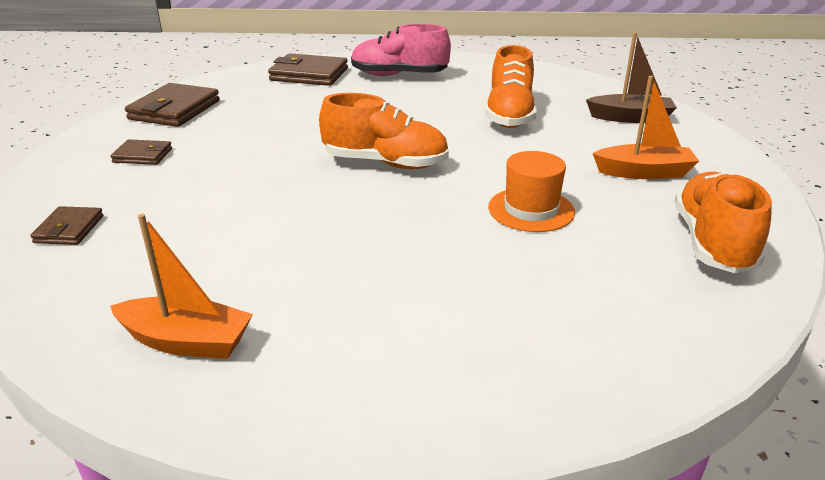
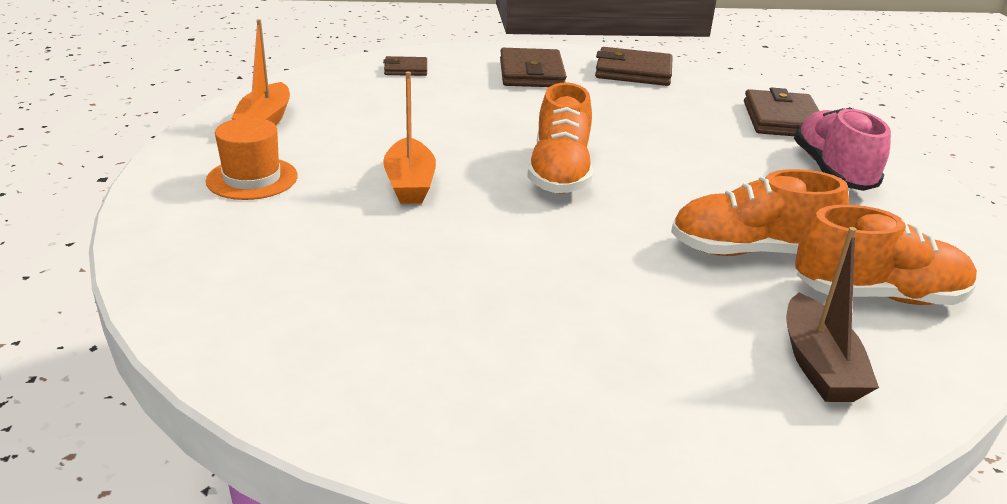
camera: 80 degrees right, 0 degrees up
brown wallet [111,139,172,165] -> brown wallet [500,48,567,87], size x1.79
orange hat [488,151,575,232] -> orange hat moved to [206,118,298,200]
orange boat [593,76,699,179] -> orange boat moved to [383,71,436,204]
orange shoe [675,172,772,273] -> orange shoe moved to [795,205,977,305]

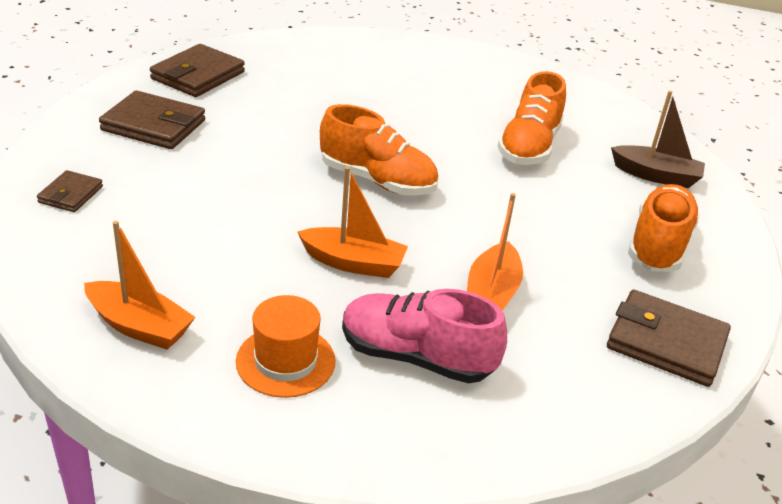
camera: 70 degrees left, 5 degrees up
brown wallet [744,87,819,136] -> brown wallet moved to [607,290,731,387]
pink shoe [794,107,891,191] -> pink shoe moved to [342,289,507,383]
orange shoe [795,205,977,305] -> orange shoe moved to [628,184,700,272]
none -> orange boat [467,193,523,311]

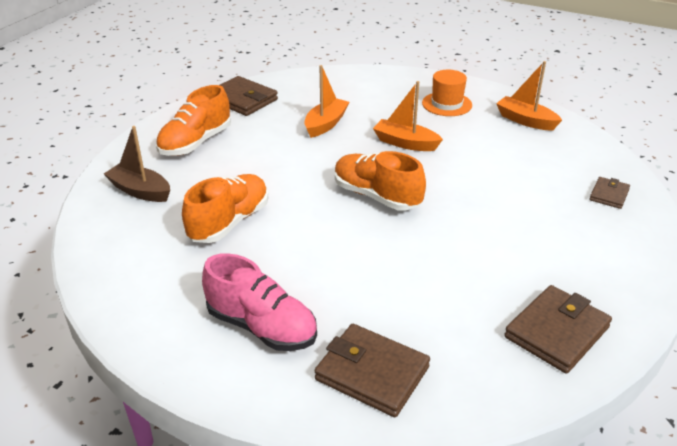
camera: 165 degrees left, 0 degrees up
brown wallet [99,91,205,149] -> brown wallet moved to [314,324,430,417]
pink shoe [342,289,507,383] -> pink shoe moved to [202,253,317,351]

